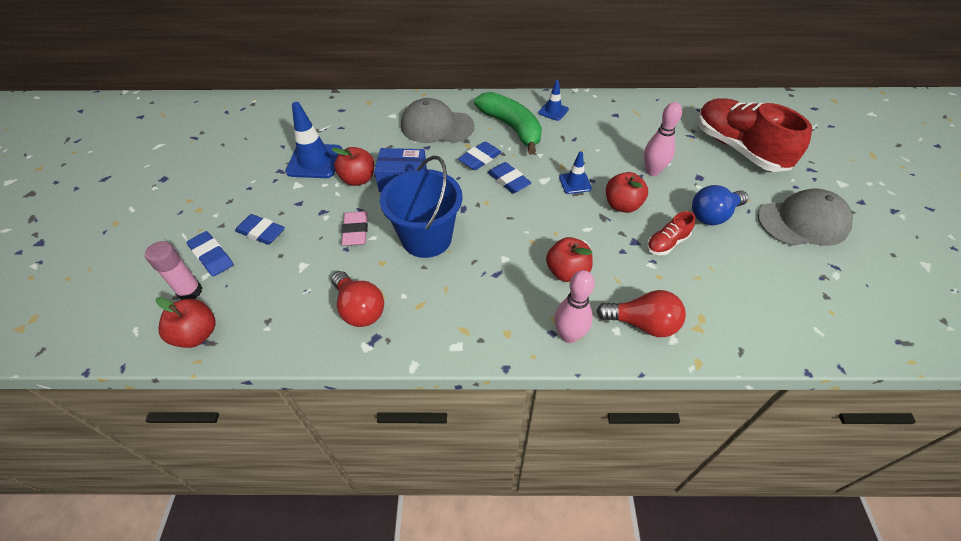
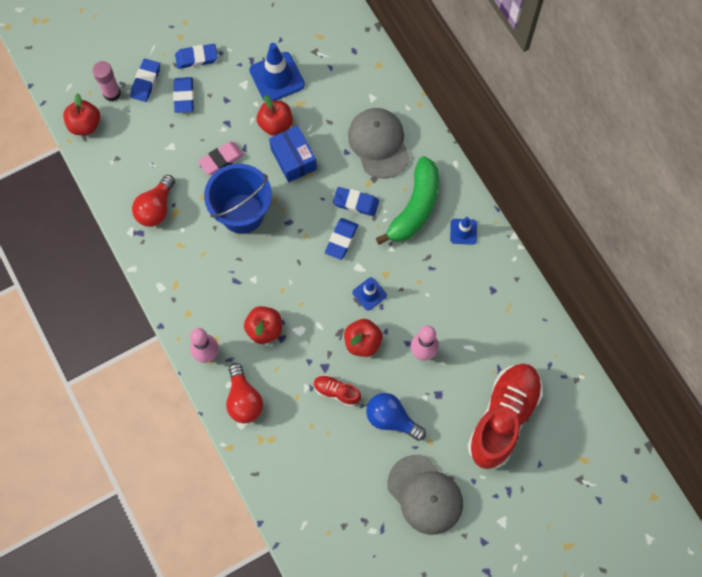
camera: 60 degrees right, 20 degrees up
none -> blue eraser [175,44,218,69]

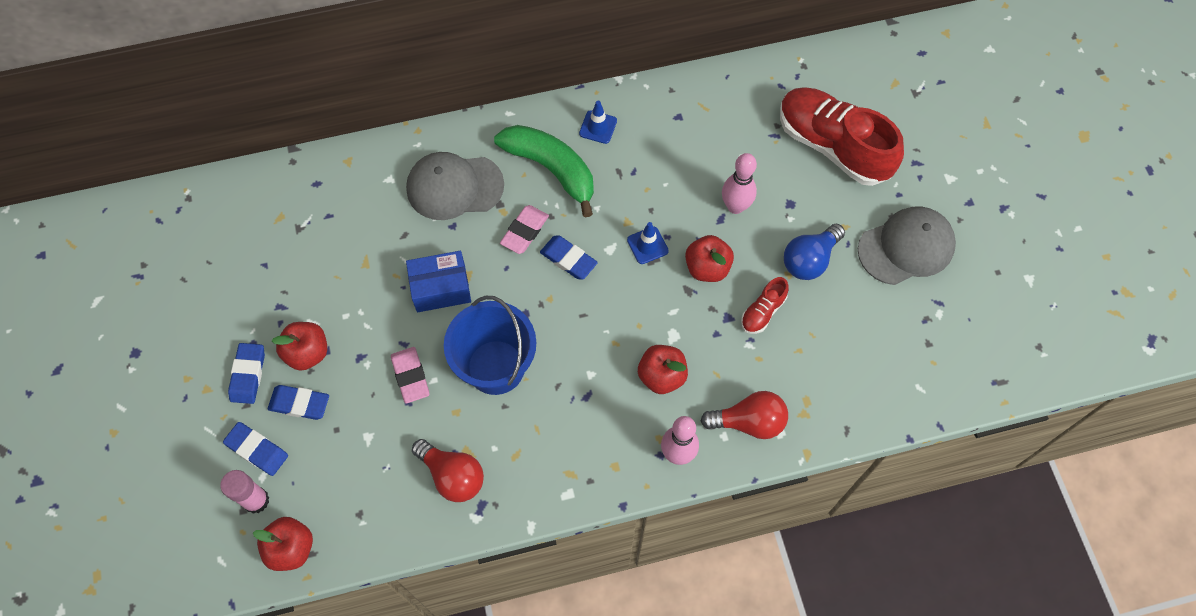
camera: 75 degrees left, 5 degrees down
blue traffic cone [249,43,305,100] -> none
red apple [257,95,293,136] -> red apple moved to [272,322,327,371]
blue eraser [333,187,379,216] -> pink eraser [500,205,549,254]

